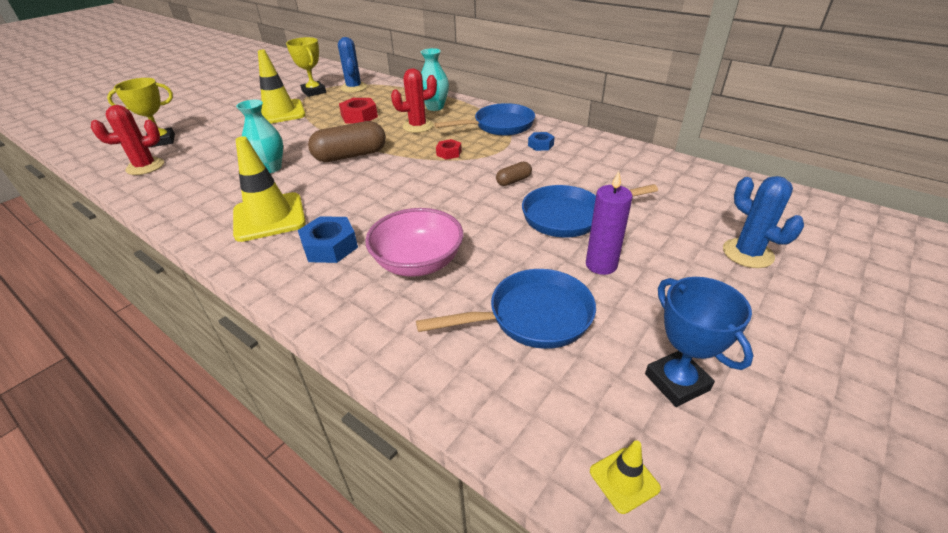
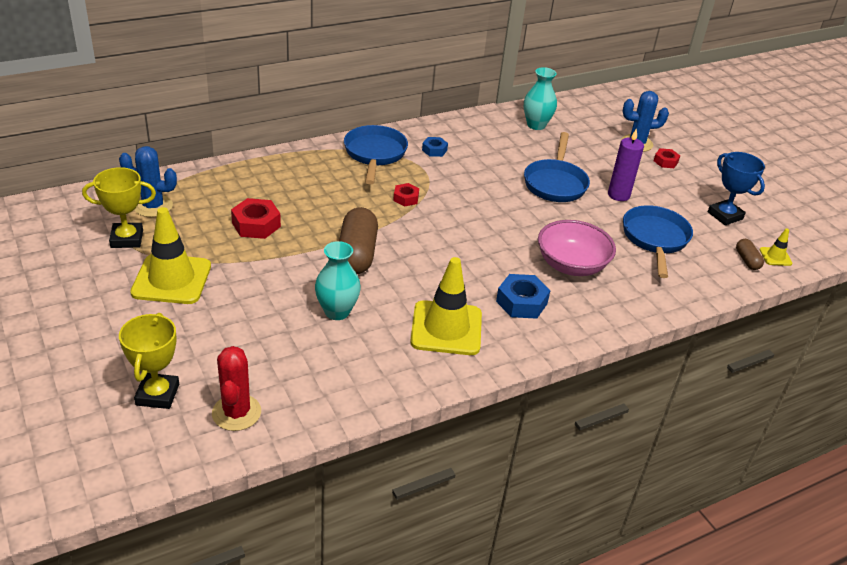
camera: 70 degrees left, 0 degrees up
red cactus [391,68,437,133] -> none
turquoise vase [421,48,449,111] -> turquoise vase moved to [524,67,557,130]
brown capsule [496,162,532,186] -> brown capsule moved to [736,239,764,270]
blue trophy [645,277,753,407] -> blue trophy turned 60 degrees clockwise [708,152,765,226]
none -> red nut [654,148,680,168]

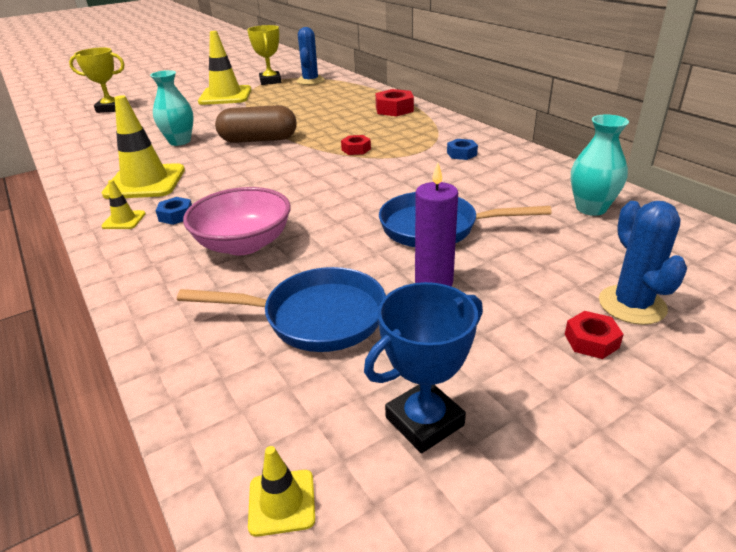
camera: 90 degrees right, 5 degrees down
red cactus [212,346,261,431] -> none
red nut [231,198,281,239] -> red nut moved to [375,89,414,116]
blue pan [344,125,408,184] -> none
blue nut [496,274,551,319] -> blue nut [156,197,192,225], size x0.60
brown capsule [736,239,764,270] -> none
none -> yellow traffic cone [101,180,146,229]

